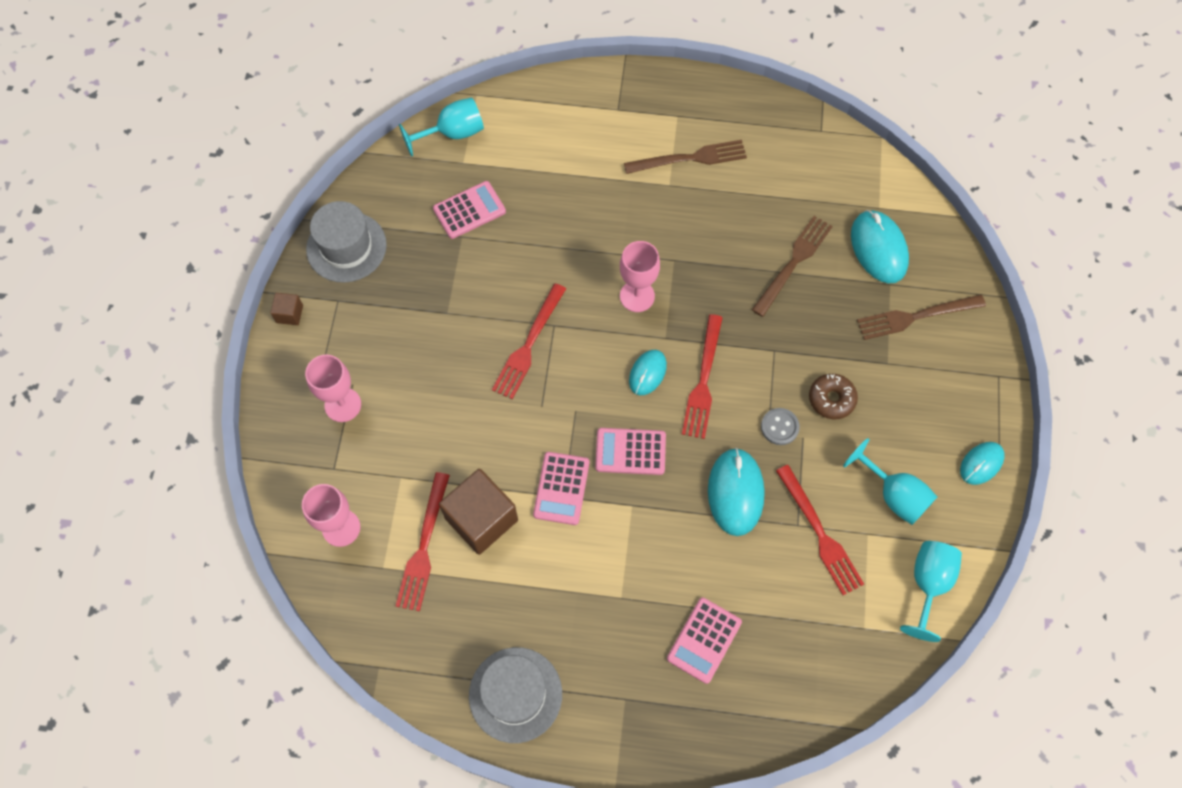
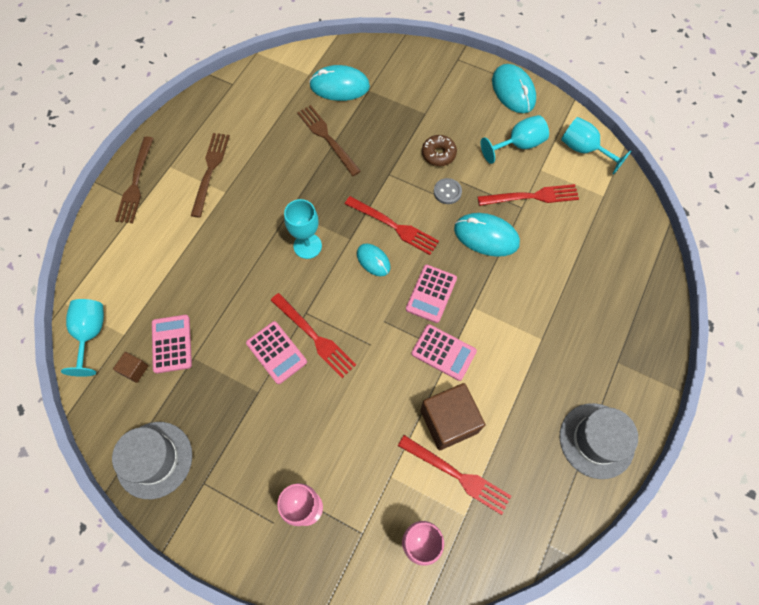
camera: 70 degrees left, 0 degrees up
brown cube [270,293,303,325] -> brown cube moved to [113,352,148,383]
pink goblet [620,241,660,312] -> turquoise goblet [284,199,322,259]
pink calculator [667,597,742,684] -> pink calculator moved to [246,321,307,384]
brown fork [857,294,986,340] -> brown fork moved to [115,136,154,223]
turquoise mouse [960,442,1004,485] -> turquoise mouse [492,64,536,113], size x1.65

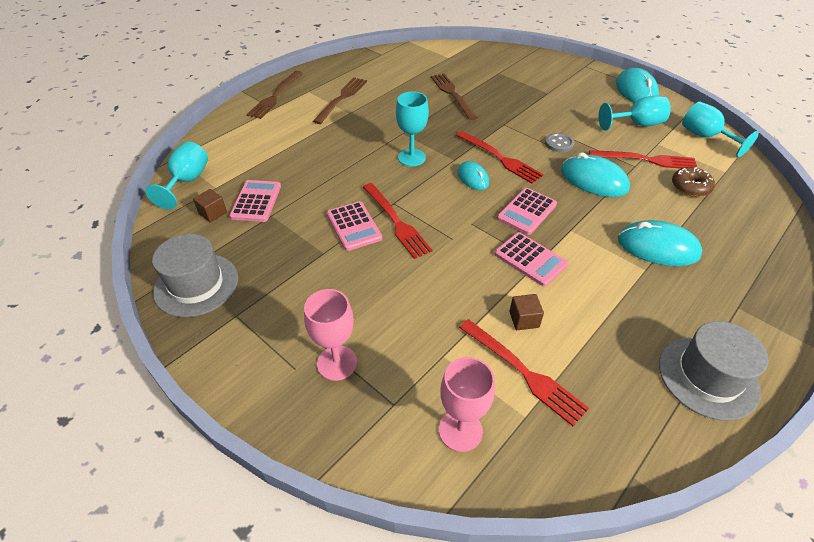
camera: 15 degrees right, 20 degrees down
turquoise mouse [309,65,370,101] -> turquoise mouse moved to [618,220,703,266]
brown cube [420,383,485,450] -> brown cube [509,294,544,330], size x0.47
brown donut [422,135,457,166] -> brown donut moved to [672,167,715,197]

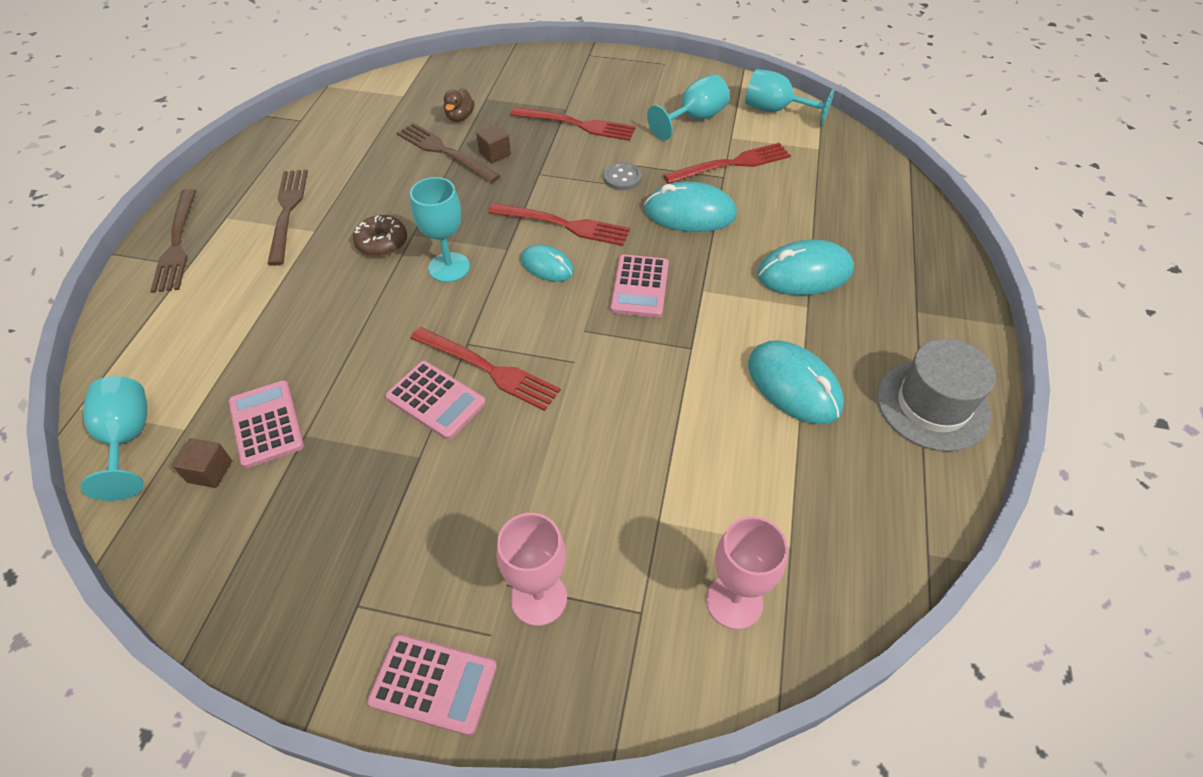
camera: 30 degrees left, 5 degrees up
grey hat [152,234,238,317] -> none
red fork [459,319,589,426] -> red fork moved to [510,107,636,141]
pink calculator [494,232,568,287] -> pink calculator moved to [367,634,497,736]
brown cube [509,294,544,330] -> brown cube moved to [476,124,511,163]
turquoise mouse [616,68,659,103] -> turquoise mouse moved to [748,340,844,424]
brown donut [672,167,715,197] -> brown donut moved to [353,215,407,257]
none -> brown duck [444,88,475,122]

